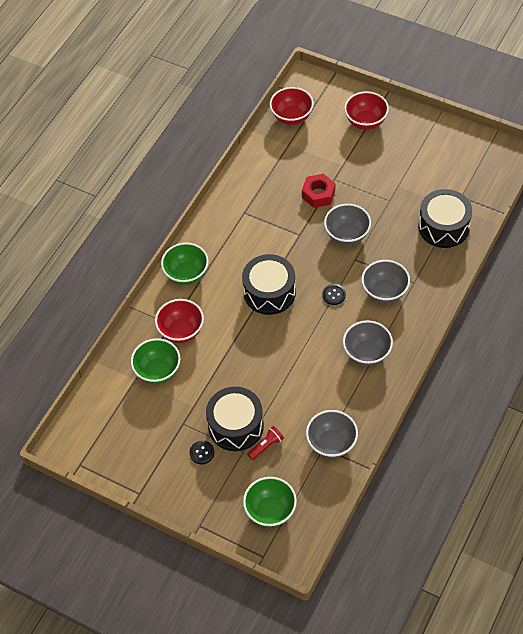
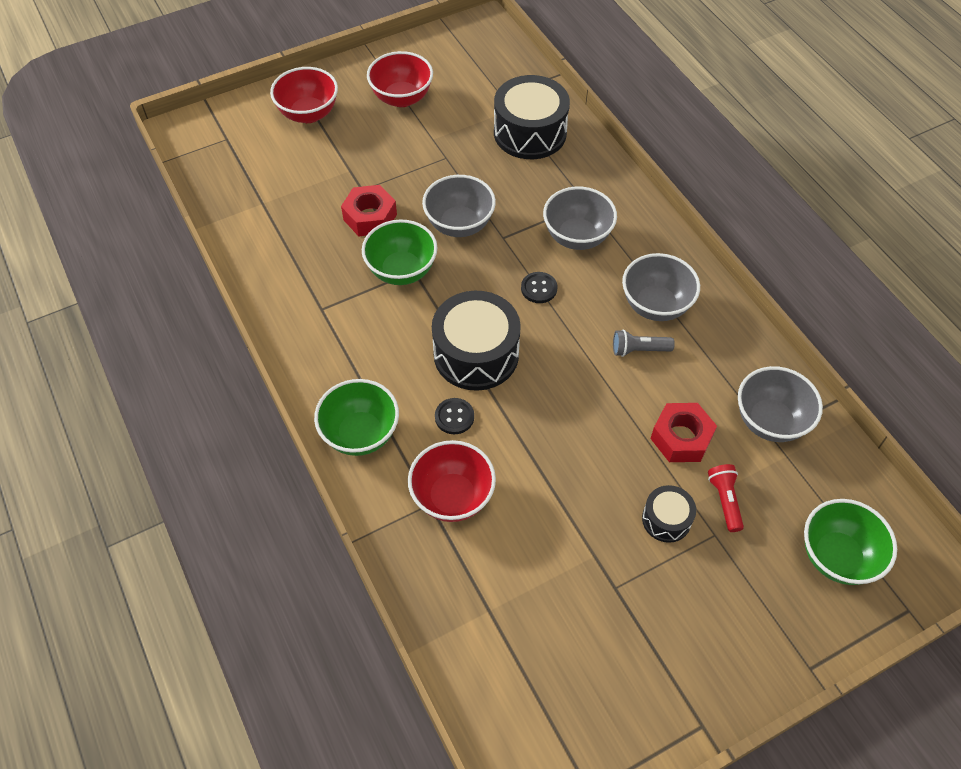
camera: 60 degrees left, 0 degrees up
green bowl [131,338,180,384] -> green bowl moved to [362,219,438,285]
black button [189,441,214,464] -> black button moved to [435,398,474,434]
black drum [206,387,264,451] -> black drum [642,485,696,543], size x0.52
red bowl [270,87,314,125] -> red bowl moved to [367,51,433,107]
none -> grey flashlight [613,330,675,357]
none -> red nut [650,403,717,462]

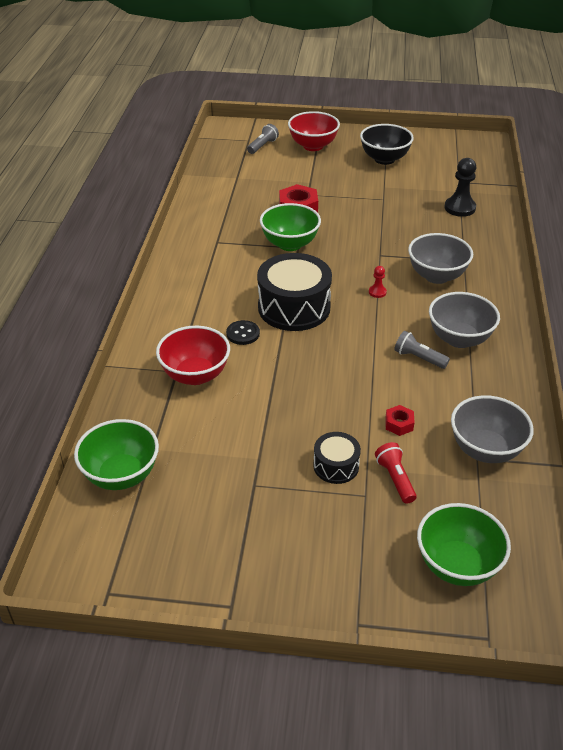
camera: 35 degrees right, 15 degrees down
green bowl [314,379,399,456] -> green bowl moved to [74,419,159,490]
red bowl [367,51,433,107] -> black bowl [360,124,414,165]
grey bowl [422,175,496,237] -> none
black drum [494,75,570,159] -> black pawn [445,158,476,217]
black button [521,272,558,303] -> red pawn [369,266,387,298]
red nut [650,403,717,462] -> red nut [385,405,415,436], size x0.54
red flashlight [708,464,744,532] -> red flashlight turned 45 degrees counterclockwise [375,442,417,504]
none -> grey flashlight [247,124,279,154]

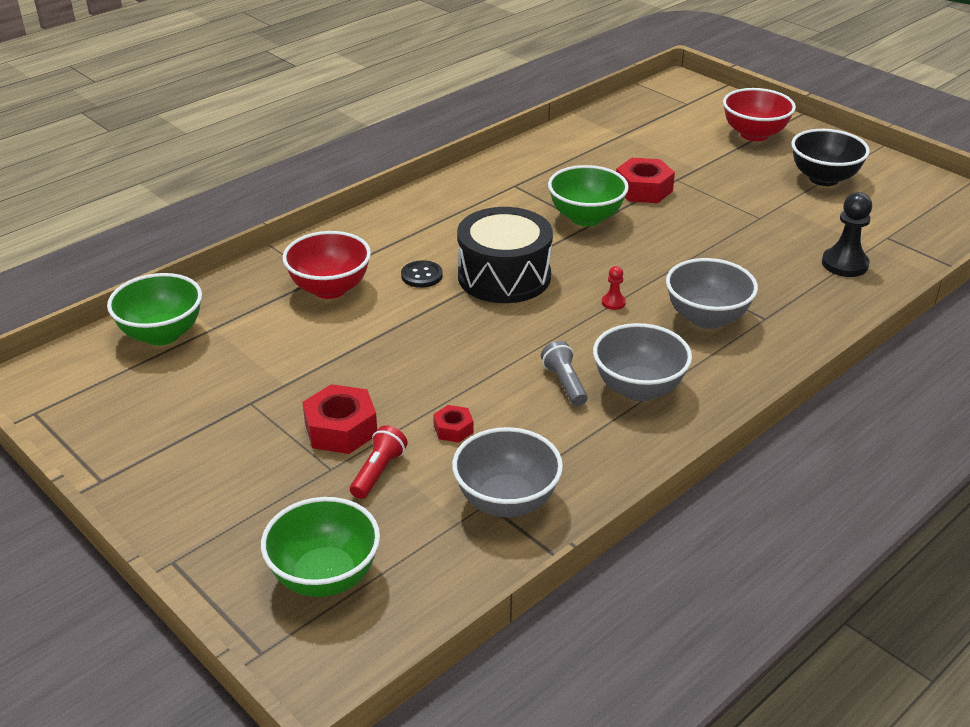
camera: 40 degrees right, 5 degrees down
grey flashlight [247,124,279,154] -> none
black drum [313,432,361,484] -> red nut [302,384,377,454]

